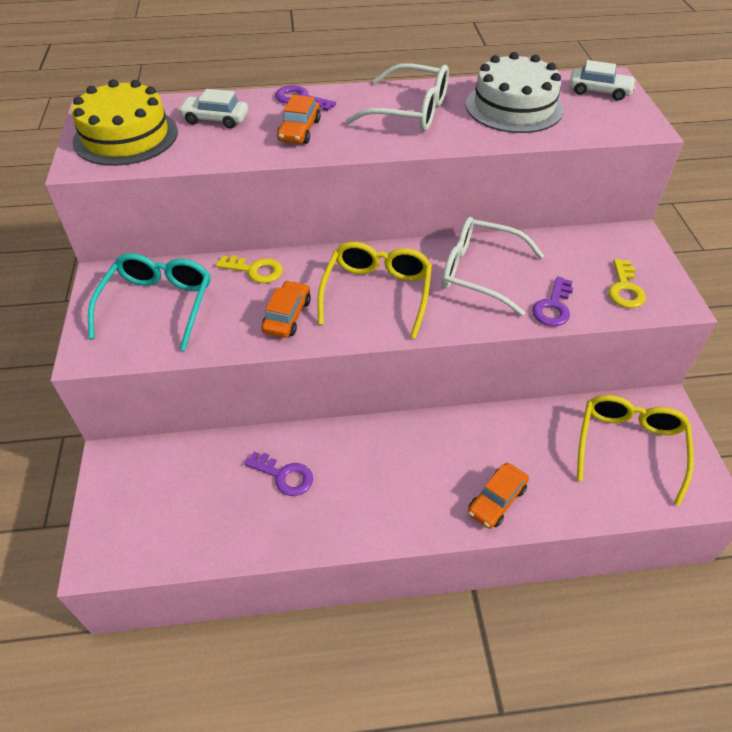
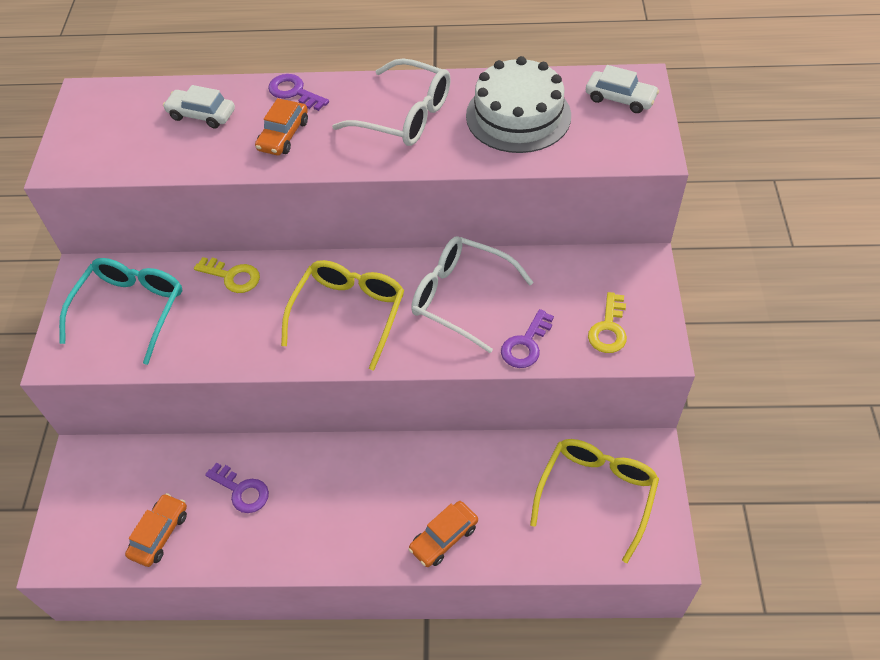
camera: 10 degrees right, 5 degrees up
yellow cake [72,79,178,166] -> none
orange car [261,280,311,338] -> orange car moved to [125,493,187,567]

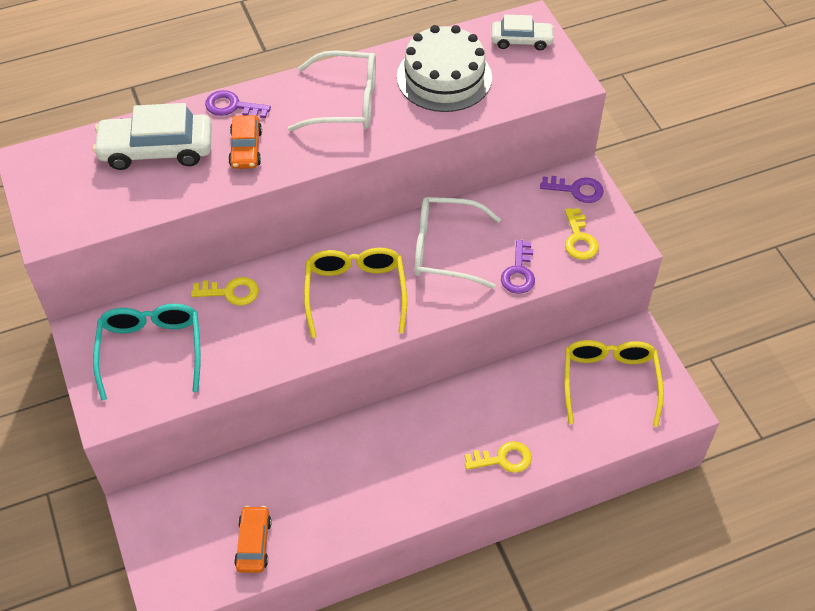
camera: 25 degrees left, 0 degrees up
white car [163,85,235,128] -> white car [93,103,212,170], size x1.71
purple key [205,463,269,513] -> purple key moved to [540,176,604,203]
orange car [408,501,478,567] -> yellow key [465,441,532,473]

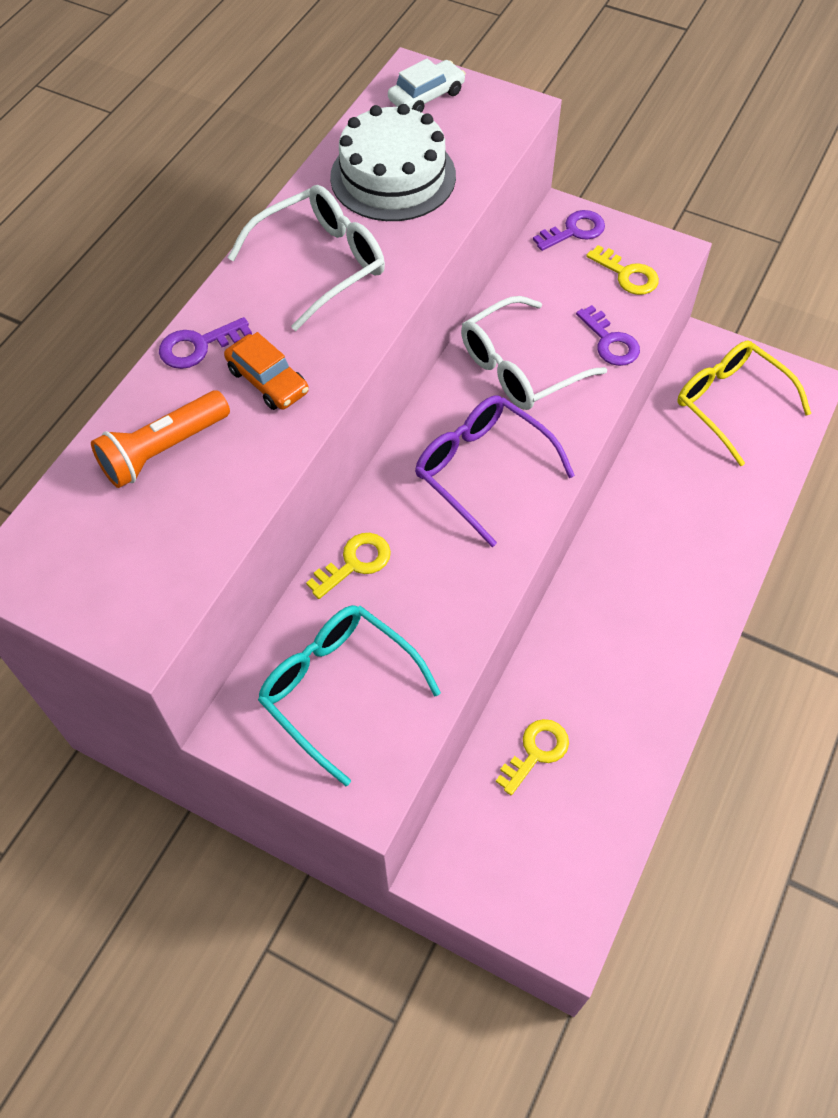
camera: 40 degrees left, 5 degrees up
white car [93,103,212,170] -> orange flashlight [91,391,230,488]
orange car [234,506,272,573] -> none
yellow glasses [304,248,407,338] -> purple glasses [415,396,575,547]
yellow key [465,441,532,473] -> yellow key moved to [496,719,569,795]

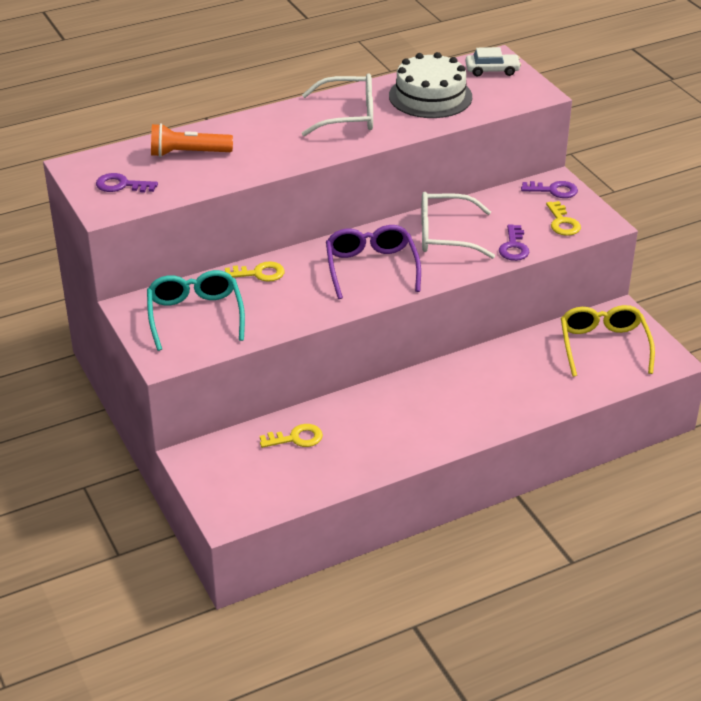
camera: 35 degrees right, 20 degrees down
purple key [159,317,252,369] -> purple key moved to [96,173,158,193]
orange car [224,332,309,410] -> none

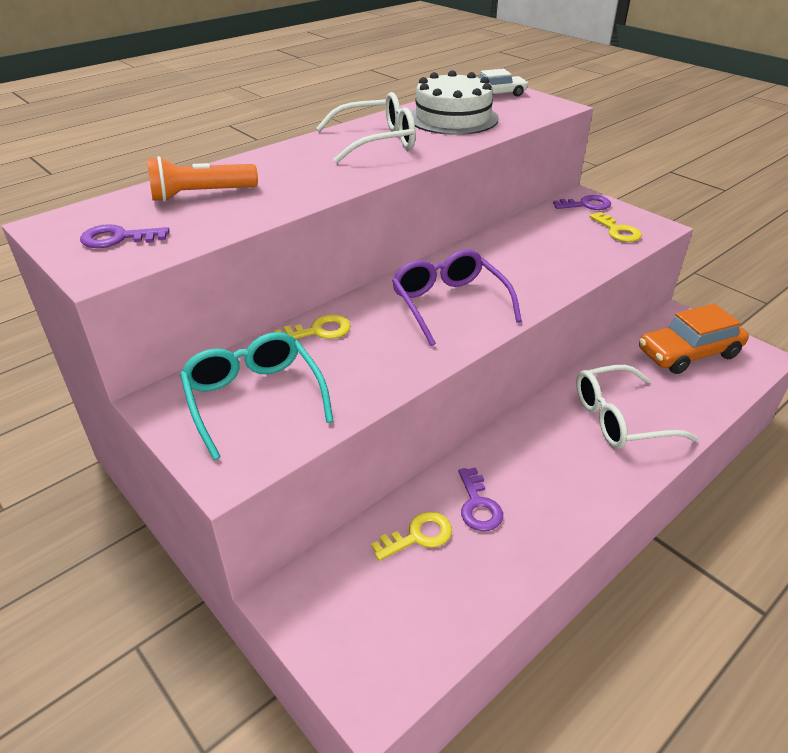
camera: 15 degrees left, 0 degrees up
white glasses [421,192,495,259] -> white glasses moved to [576,365,698,449]
purple key [499,224,530,261] -> purple key moved to [458,467,503,531]
yellow glasses [561,305,655,377] -> orange car [639,304,749,374]

